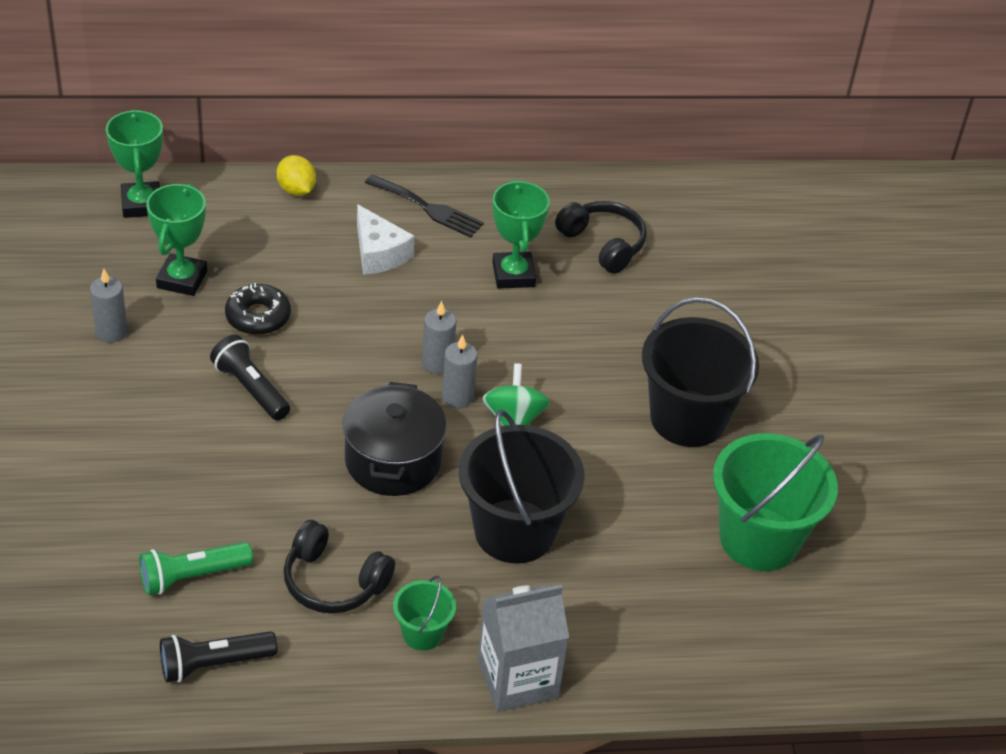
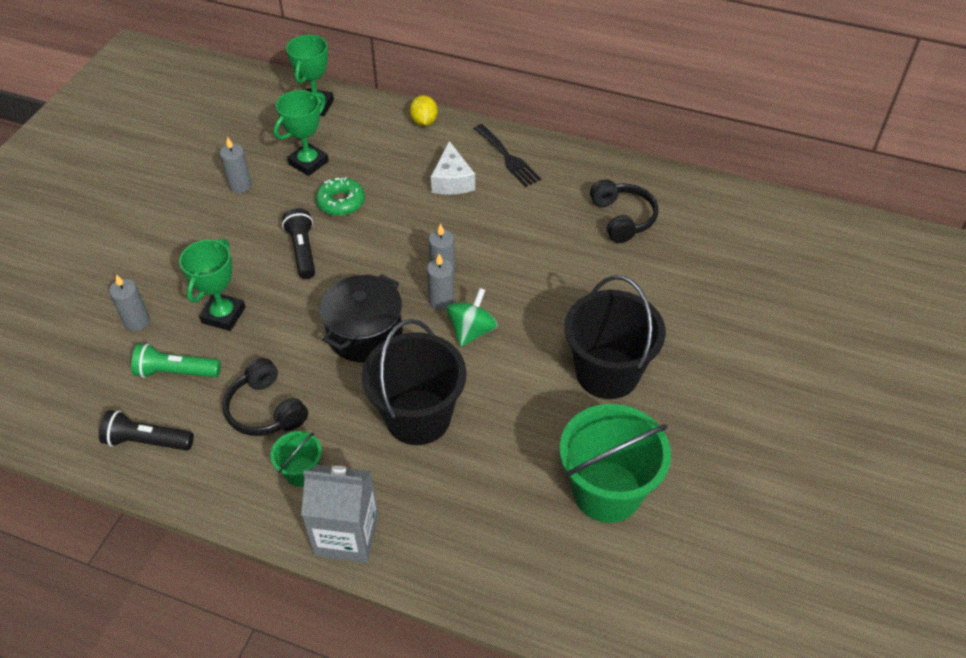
camera: 30 degrees right, 5 degrees up
black donut [225,283,291,335] -> green donut [316,177,365,216]
green trophy [492,180,550,289] -> green trophy moved to [179,238,246,331]
none -> grey candle [109,274,150,331]

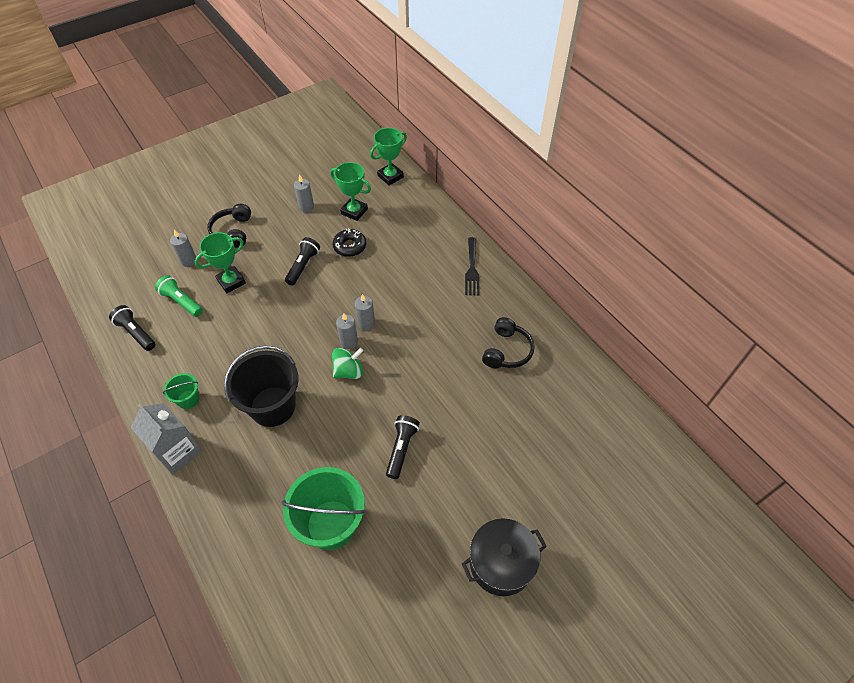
camera: 35 degrees right, 5 degrees up
black headphones [223,358,308,436] -> black headphones moved to [207,204,251,248]
green trophy [274,90,329,176] -> green trophy turned 45 degrees clockwise [330,162,371,221]
green donut [316,177,365,216] -> black donut [332,229,366,257]
black pot [320,274,403,363] -> black pot moved to [462,518,547,596]
yellow lemon [410,95,438,126] -> none
white cheese [431,141,475,195] -> none
black bucket [564,275,666,399] -> black flashlight [386,415,420,479]

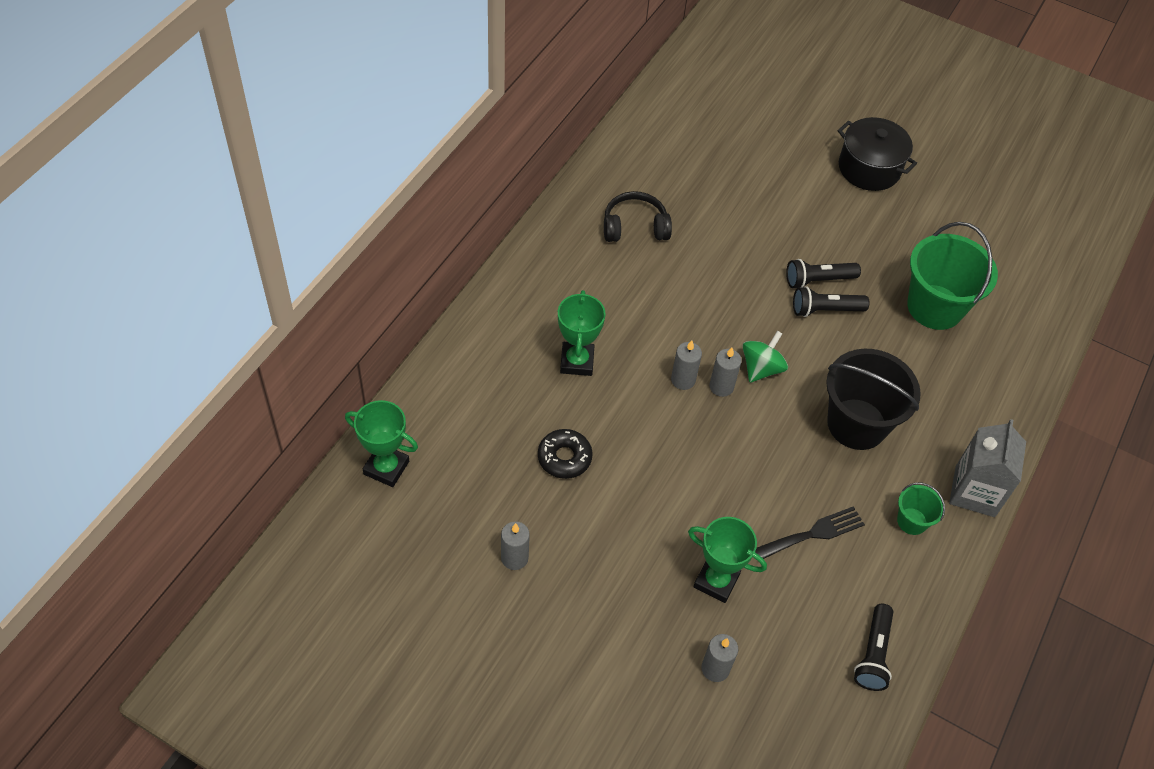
camera: 120 degrees left, 0 degrees up
green flashlight [155,275,203,317] -> none
black headphones [207,204,251,248] -> none
black flashlight [285,237,320,285] -> black flashlight moved to [793,286,869,317]
green trophy [330,162,371,221] -> green trophy moved to [558,290,606,376]
green spinning top [332,348,363,379] -> green spinning top turned 90 degrees clockwise [742,331,788,383]
black fork [465,237,479,295] -> black fork moved to [755,506,865,559]

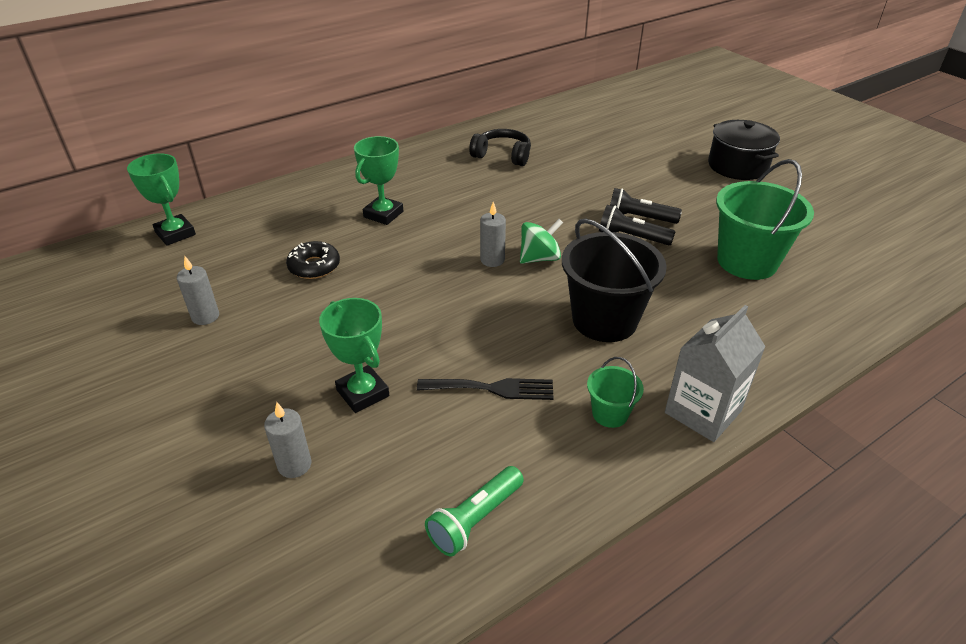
camera: 30 degrees right, 15 degrees down
grey candle [671,340,702,390] -> none
black flashlight [854,604,893,691] -> green flashlight [425,466,524,557]

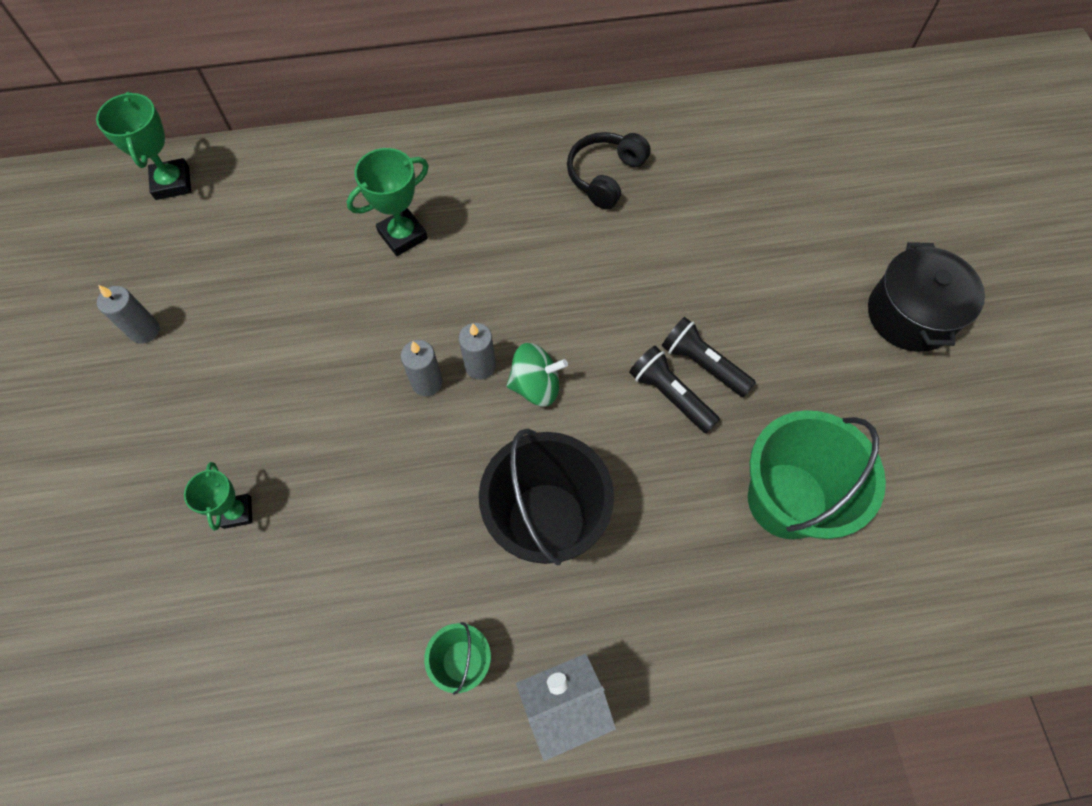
camera: 25 degrees right, 25 degrees up
grey candle [264,402,312,478] -> grey candle moved to [401,340,443,396]
black donut [286,241,340,279] -> none
green trophy [319,298,389,413] -> green trophy [184,462,252,531], size x0.66
black fork [417,378,553,400] -> none
green flashlight [425,466,524,557] -> none
black headphones [469,129,531,166] -> black headphones turned 105 degrees counterclockwise [567,132,651,209]

